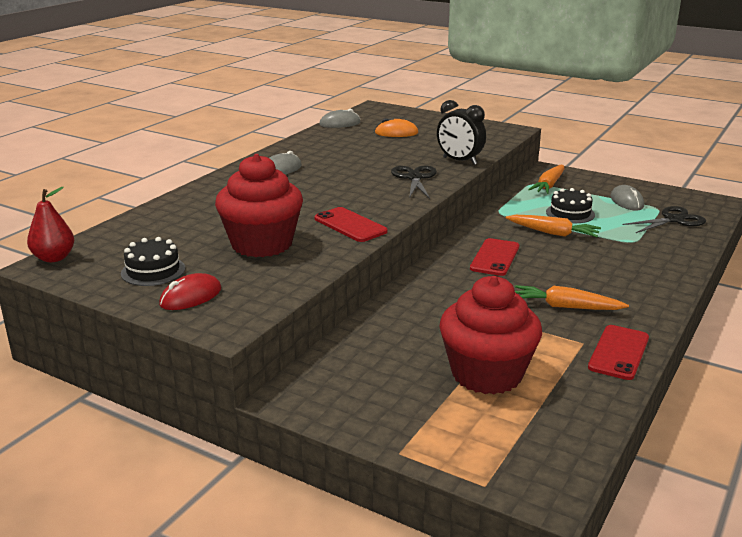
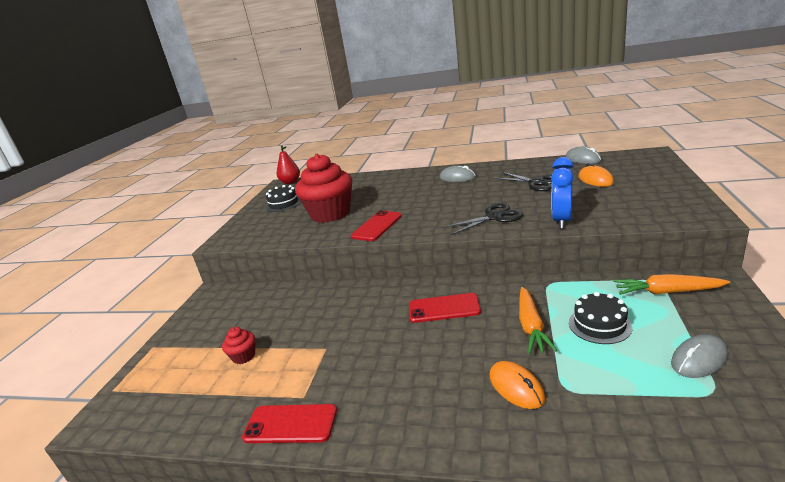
camera: 75 degrees right, 0 degrees up
red mouse [159,273,221,310] -> none
black clock [437,100,486,165] -> blue clock [551,157,574,229]
red cupcake [439,276,542,394] -> red cupcake [222,327,255,364], size x0.42
orange carrot [515,285,629,310] -> none
black scissors [623,206,706,233] -> black scissors moved to [493,172,552,191]
none -> orange mouse [490,361,545,409]

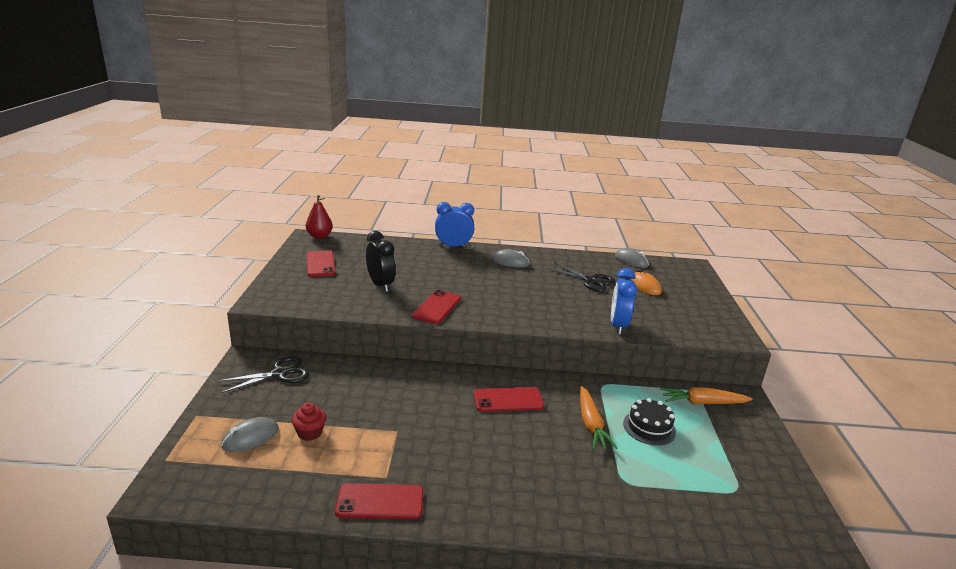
camera: 15 degrees left, 0 degrees up
black cake [266,185,301,212] -> red phone [306,251,336,277]
red cupcake [295,153,352,223] -> black clock [366,231,396,292]
black scissors [442,203,523,235] -> black scissors moved to [217,356,310,393]
orange mouse [490,361,545,409] -> none
grey mouse [671,334,728,378] -> grey mouse moved to [221,417,279,452]
none -> blue clock [435,202,474,247]

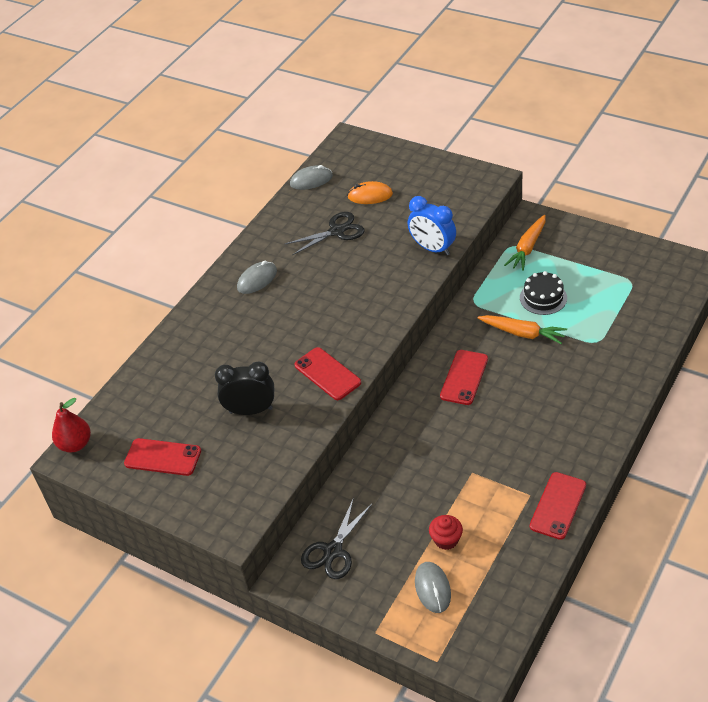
camera: 55 degrees left, 20 degrees up
black scissors [217,356,310,393] -> black scissors turned 150 degrees counterclockwise [301,497,372,579]
blue clock [435,202,474,247] -> none

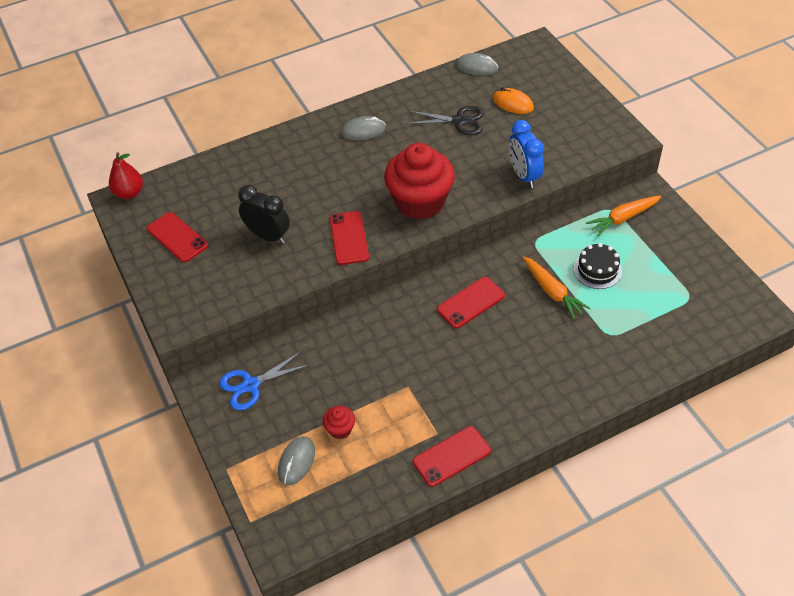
camera: 30 degrees right, 5 degrees up
black scissors [301,497,372,579] -> blue scissors [219,352,309,410]
none -> red cupcake [384,143,455,220]

